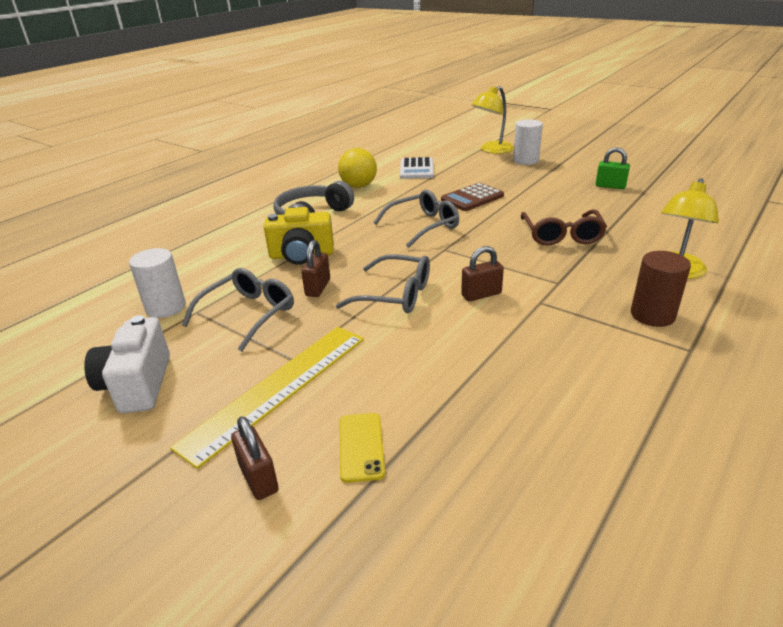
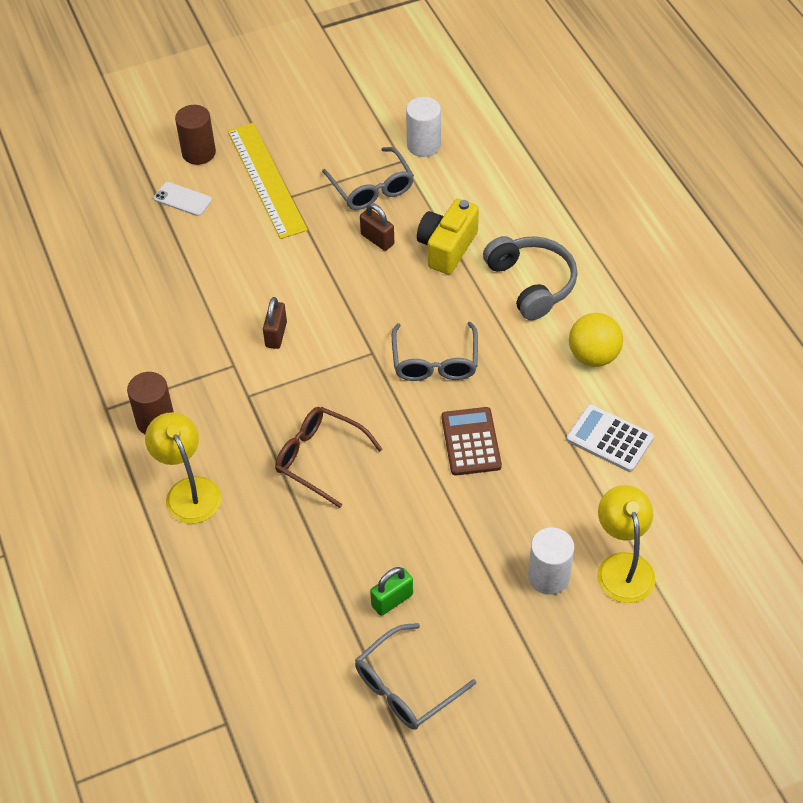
camera: 120 degrees right, 20 degrees up
white camera [84,315,170,413] -> none
brown padlock [231,416,279,500] -> brown cylinder [175,105,216,165]
grey glasses [336,254,430,314] -> grey glasses moved to [355,623,476,730]
yellow phone [340,413,385,483] -> white phone [154,182,212,216]

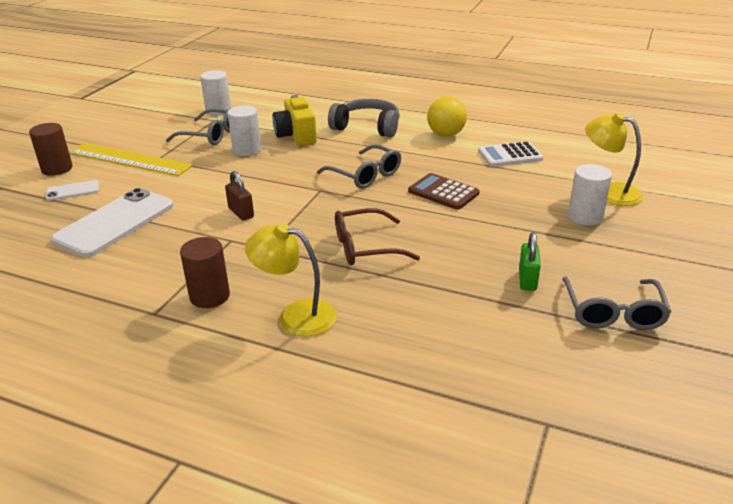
camera: 45 degrees left, 20 degrees down
brown padlock [360,203,394,251] -> white cylinder [227,105,261,156]
none -> white phone [51,188,174,257]

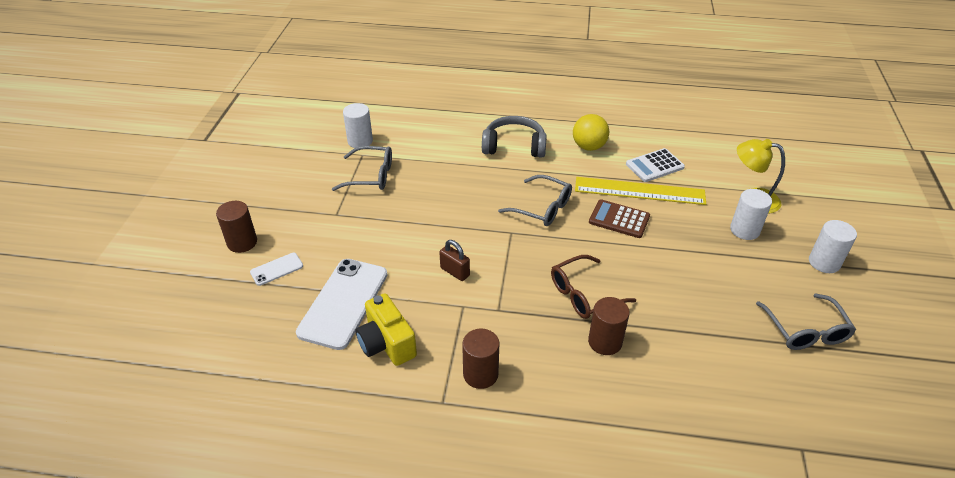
camera: 15 degrees left, 10 degrees up
yellow ruler [69,143,193,176] -> yellow ruler moved to [575,177,706,205]
white cylinder [227,105,261,156] -> white cylinder moved to [809,220,857,273]
yellow lamp [245,223,337,337] -> none
yellow camera [273,95,317,146] -> yellow camera moved to [355,293,417,366]
green padlock [519,232,541,291] -> none
none -> brown cylinder [588,297,630,355]

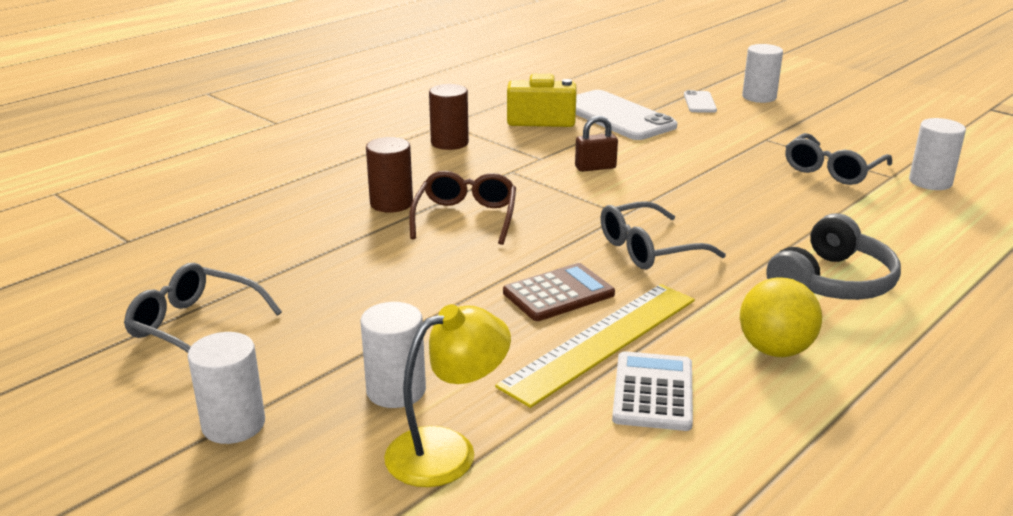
camera: 125 degrees right, 15 degrees down
brown cylinder [216,201,257,253] -> white cylinder [742,44,783,103]

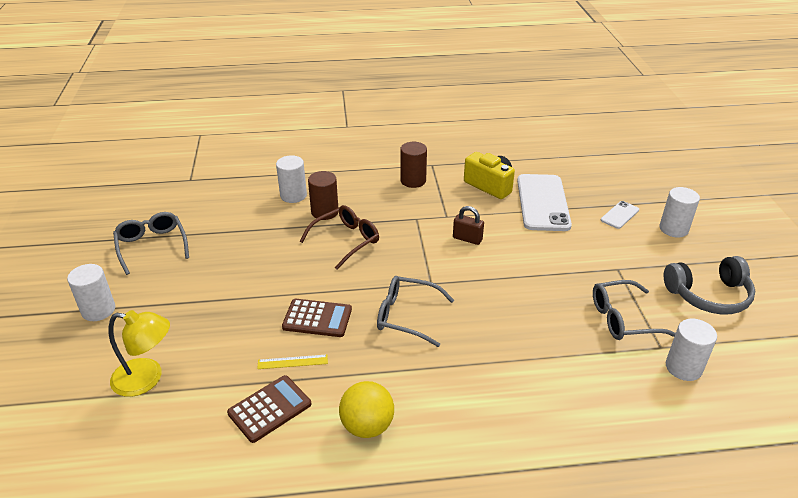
camera: 40 degrees right, 10 degrees up
white cylinder [360,302,426,408] -> white cylinder moved to [276,155,307,203]
yellow ruler [495,284,695,408] -> yellow ruler [257,354,328,369], size x0.42
white calculator [612,351,693,431] -> brown calculator [227,375,311,443]
grey headphones [766,213,901,300] -> grey headphones moved to [664,256,755,315]

